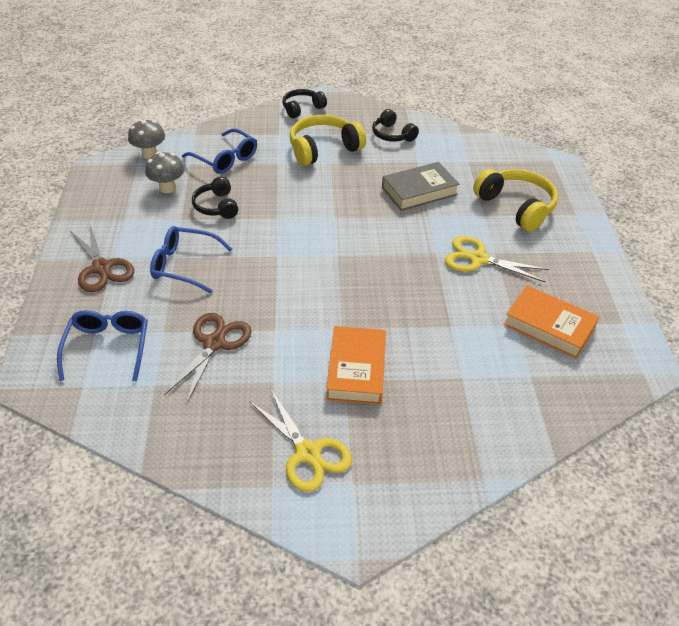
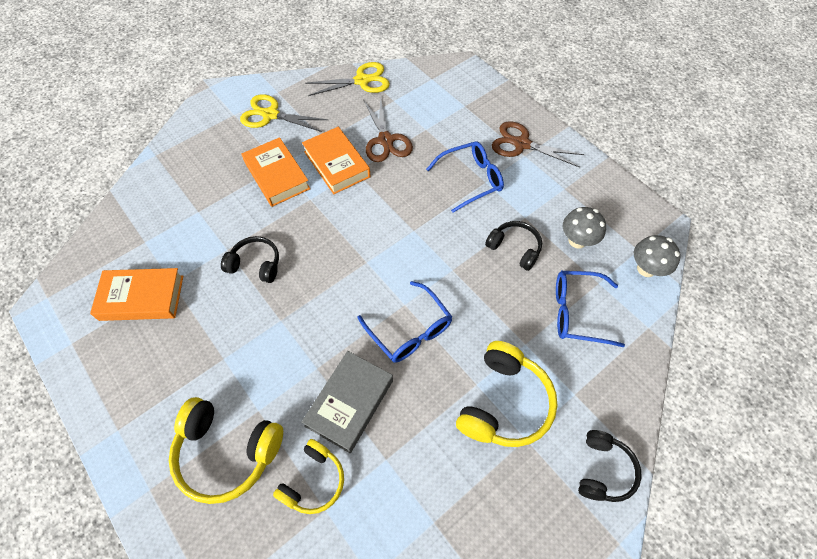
camera: 145 degrees right, 15 degrees up
blue glasses [57,310,148,381] -> blue glasses moved to [358,281,452,362]
black headphones [372,109,419,142] -> black headphones moved to [221,236,279,283]
yellow scissors [445,236,549,282] -> yellow scissors moved to [305,62,390,96]
none -> yellow headphones [273,439,344,514]
none -> orange book [302,127,371,194]

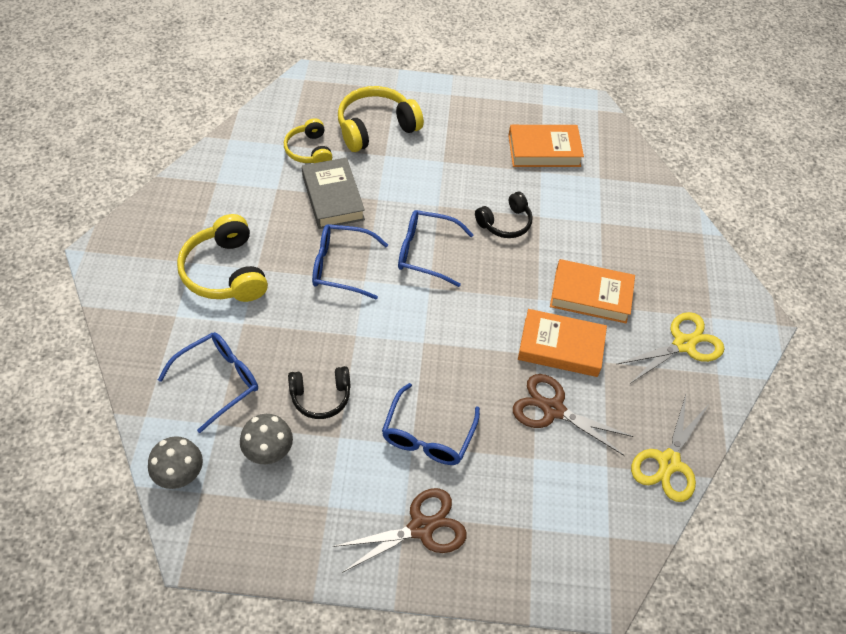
camera: 130 degrees right, 5 degrees down
orange book [90,268,183,321] -> orange book turned 45 degrees clockwise [508,125,584,167]
black headphones [578,430,641,502] -> none
none -> blue glasses [398,210,474,287]

